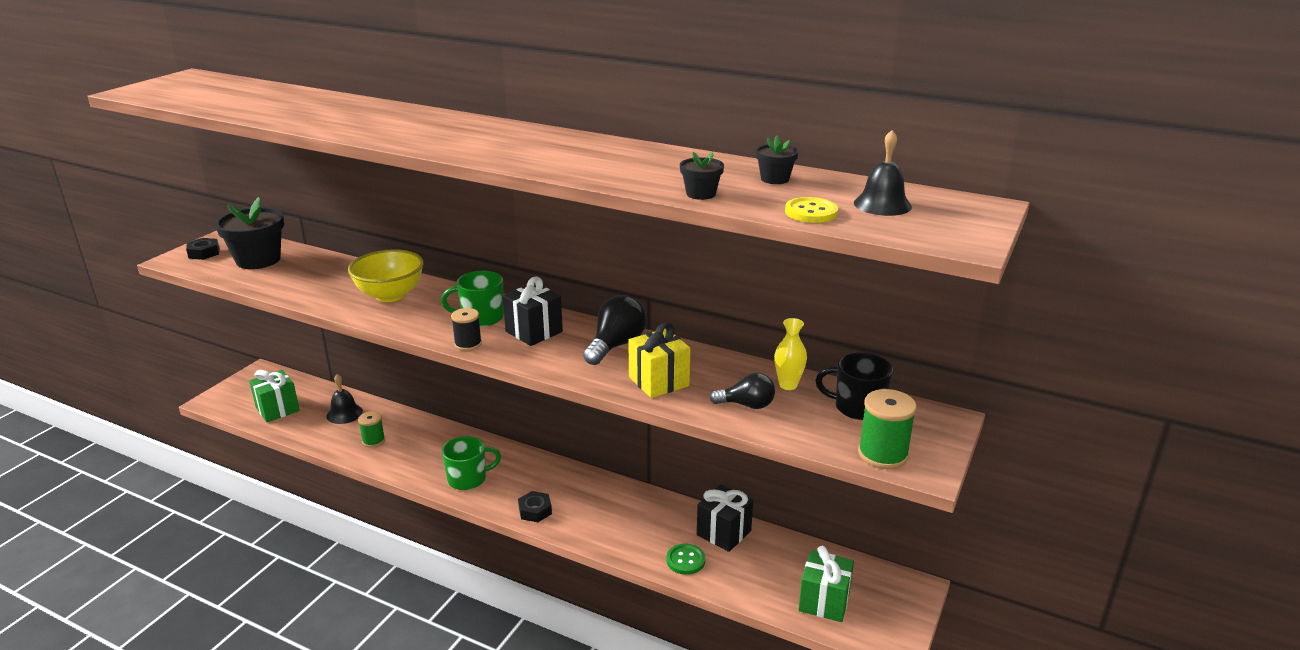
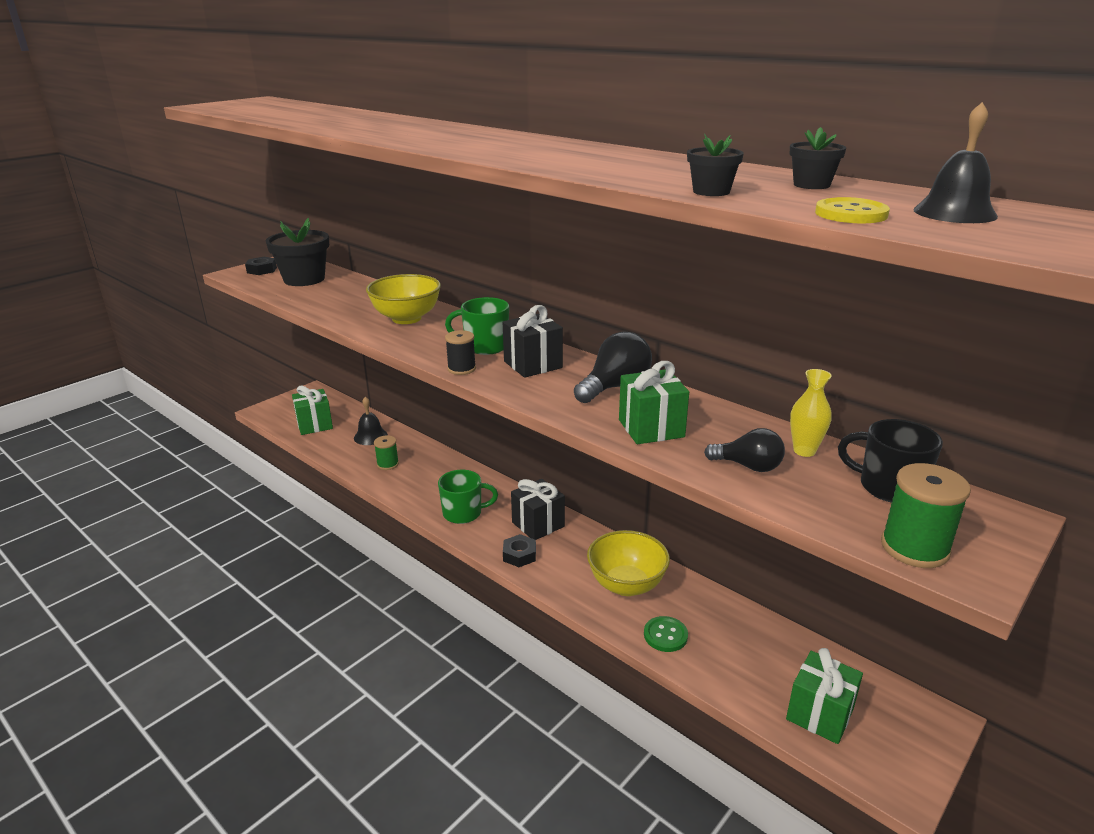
camera: 15 degrees right, 0 degrees up
yellow gift [628,322,690,398] -> green gift [619,361,689,444]
black gift [697,485,753,552] -> black gift moved to [511,479,565,540]
none -> yellow bowl [587,530,670,596]

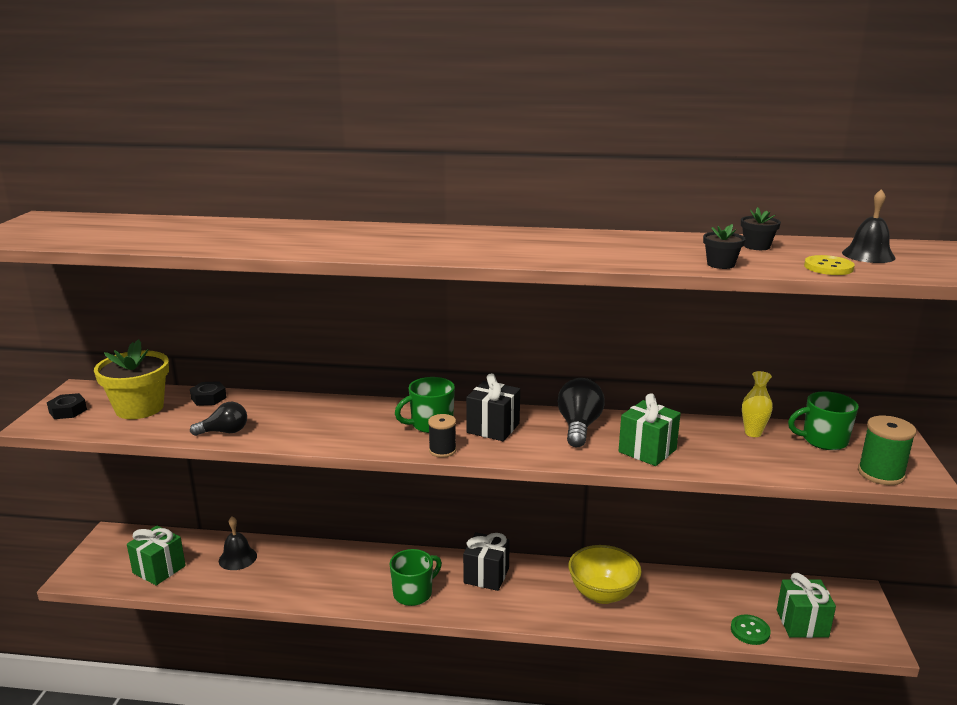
camera: 35 degrees left, 5 degrees down
black flower pot [266,218,329,286] -> yellow flower pot [94,339,169,419]
yellow bowl [366,274,441,324] -> none
green spool [374,435,399,470] -> none
black nut [503,534,536,567] -> black nut moved to [190,381,227,406]
green button [644,616,688,652] -> green button moved to [731,615,771,645]
black light bulb [704,428,785,472] -> black light bulb moved to [190,402,247,436]
black mug [838,419,943,503] -> green mug [788,391,859,450]

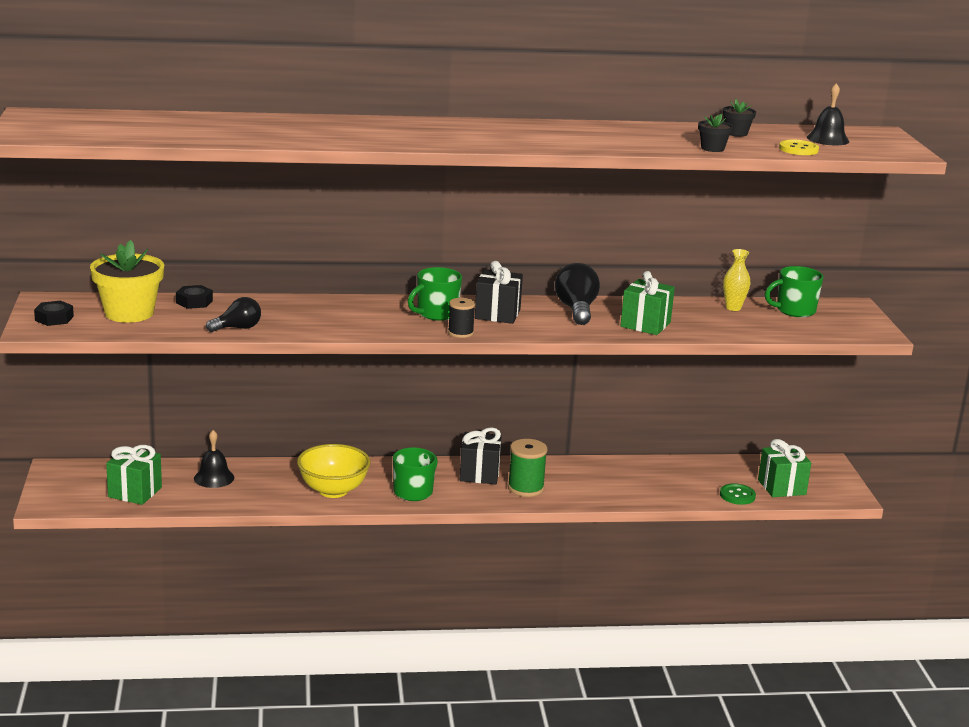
camera: 15 degrees left, 0 degrees up
yellow bowl [568,545,642,604] -> yellow bowl moved to [297,444,371,498]
green spool [858,415,916,485] -> green spool moved to [508,439,548,497]

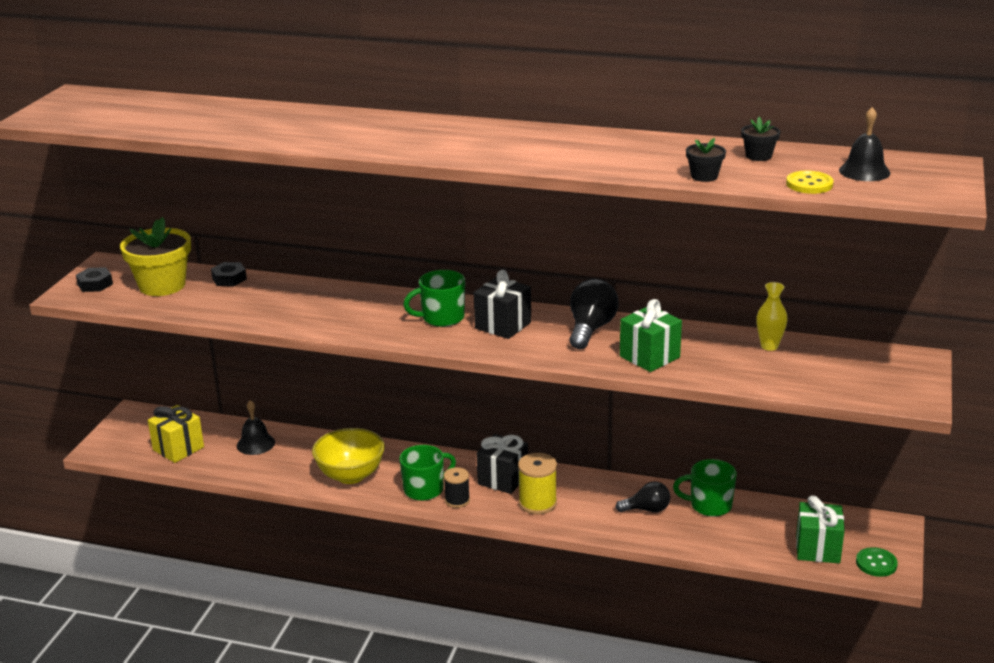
camera: 25 degrees right, 5 degrees up
green gift [106,445,162,505] -> yellow gift [148,405,204,463]
black light bulb [206,297,261,332] -> black light bulb moved to [615,481,670,513]
black spool [448,298,476,338] -> black spool moved to [444,467,470,508]
green spool [508,439,548,497] -> yellow spool [518,453,557,514]
green button [720,483,756,505] -> green button moved to [856,547,898,577]
green mug [765,266,824,317] -> green mug moved to [673,459,737,517]

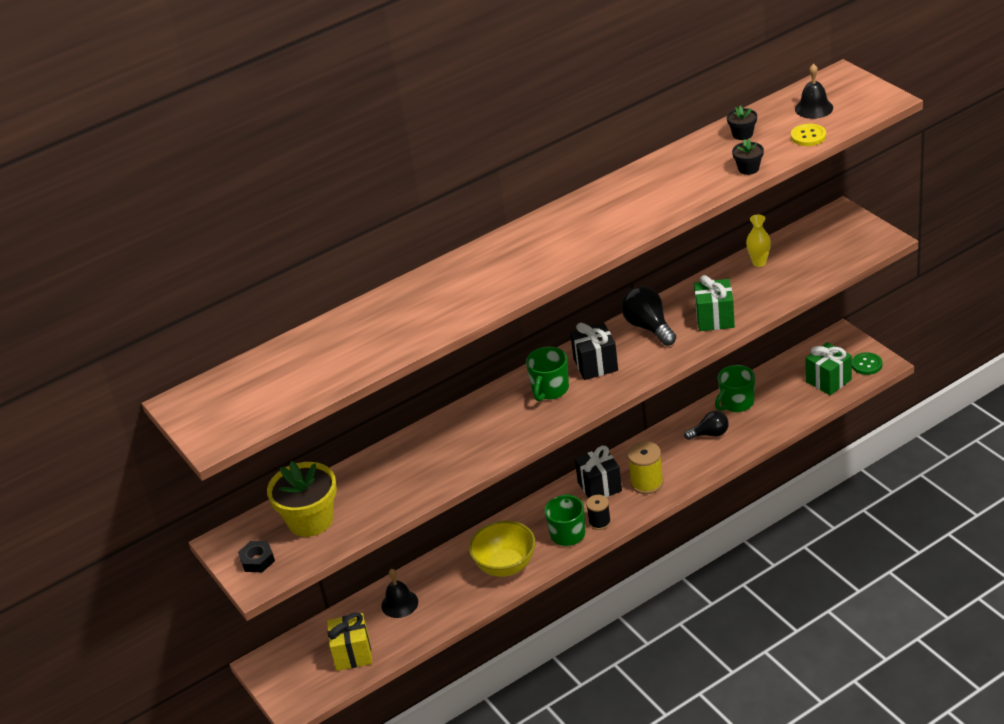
camera: 45 degrees left, 10 degrees up
black nut [211,262,247,286] -> none
black light bulb [615,481,670,513] -> black light bulb turned 45 degrees clockwise [684,411,729,440]

